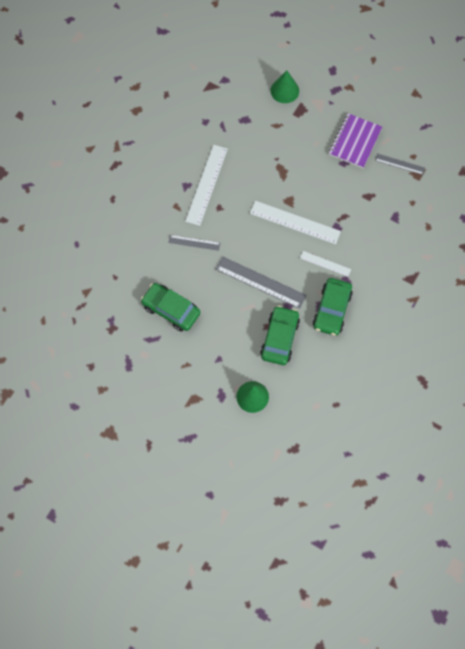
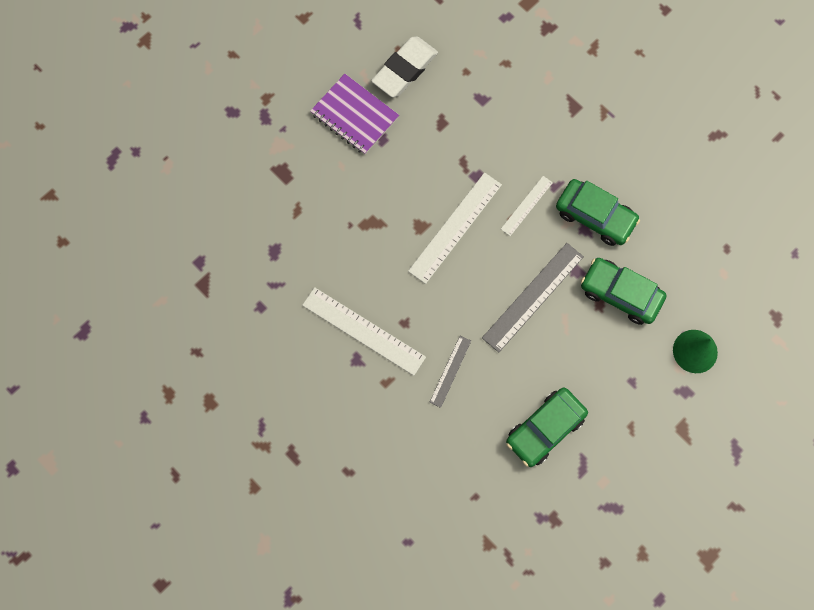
camera: 75 degrees left, 5 degrees up
green cone [270,70,299,103] -> none
grey ruler [375,153,425,175] -> white eraser [371,36,438,97]

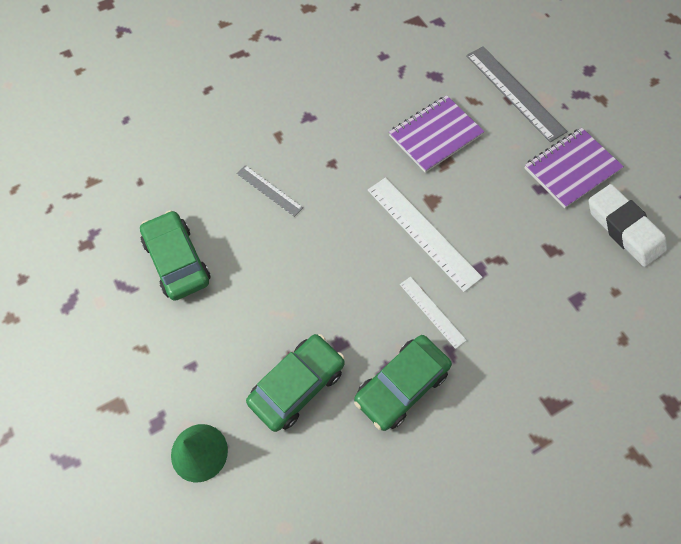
camera: 105 degrees right, 10 degrees down
white ruler [302,287,426,376] -> none
grey ruler [482,243,584,353] -> grey ruler moved to [466,46,568,142]
none -> purple notebook [389,95,484,173]

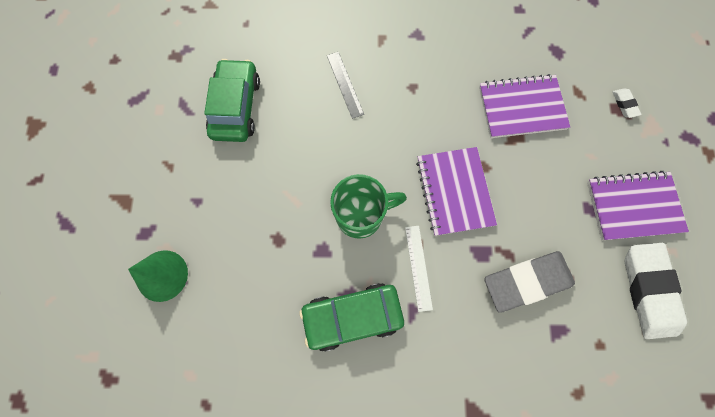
camera: 30 degrees right, 10 degrees up
green car [246,334,345,432] -> none
white ruler [368,177,483,292] -> purple notebook [416,147,497,236]
grey ruler [466,46,568,142] -> white eraser [613,88,641,118]
none -> green mug [330,174,407,239]
none -> grey eraser [484,251,575,313]

